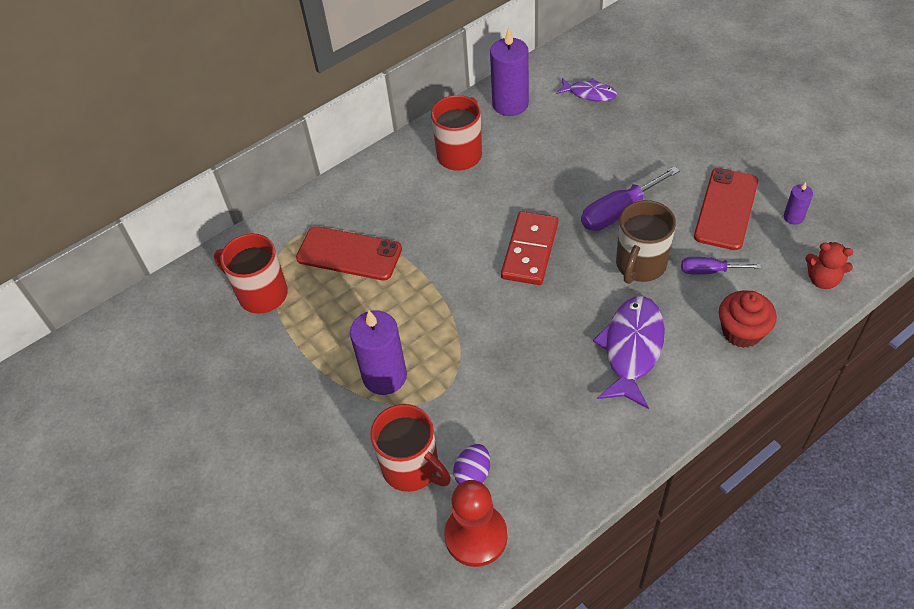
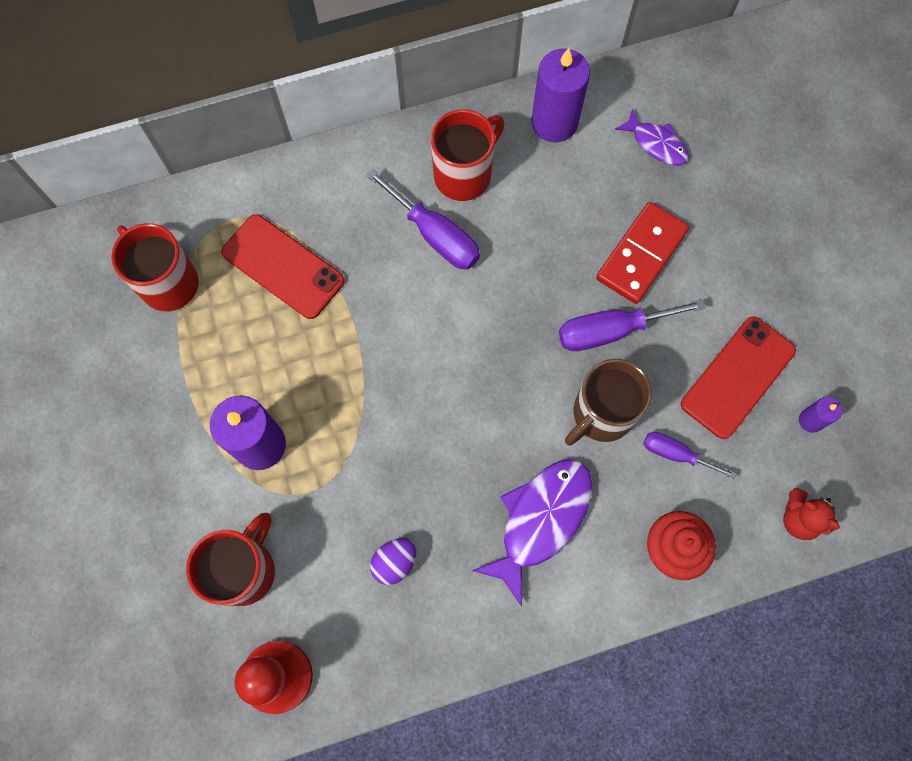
camera: 15 degrees right, 20 degrees up
red mug [370,404,451,492] -> red mug turned 120 degrees counterclockwise [186,513,275,606]
purple egg [453,444,490,484] -> purple egg moved to [370,538,416,585]
red domino [501,211,558,285] -> red domino moved to [596,202,689,304]
none -> purple screwdriver [366,169,480,269]

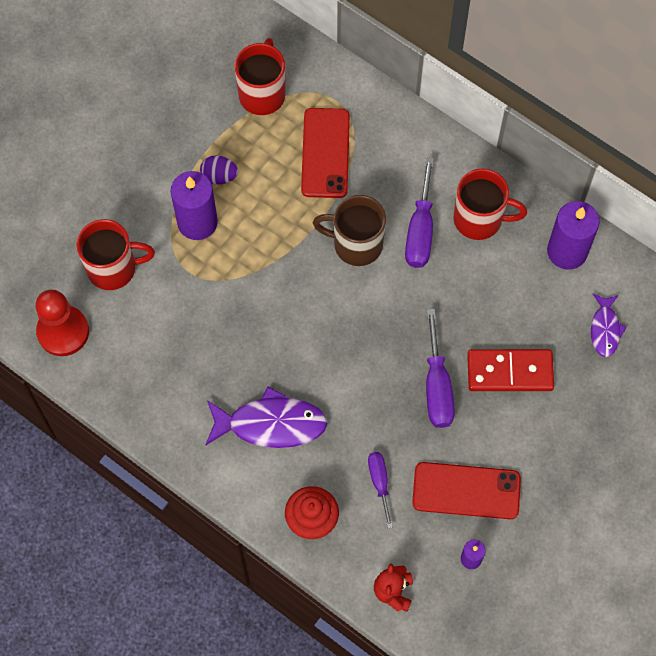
camera: 55 degrees right, 5 degrees down
purple egg [370,538,416,585] -> purple egg moved to [200,155,238,185]
purple screwdriver [559,299,706,351] -> purple screwdriver turned 135 degrees counterclockwise [426,309,455,428]
brown mug [565,359,652,446] -> brown mug moved to [313,195,386,266]

